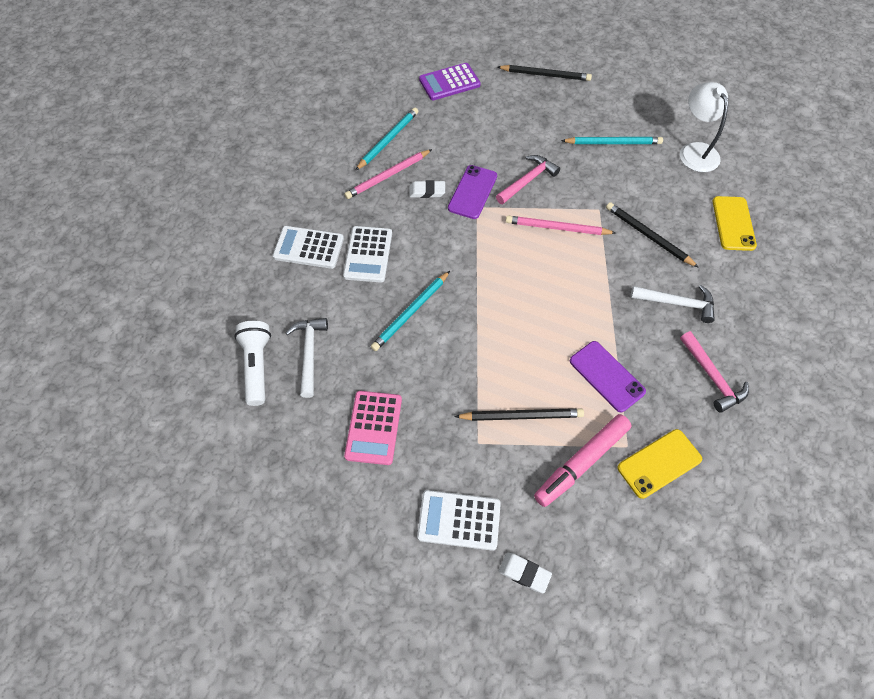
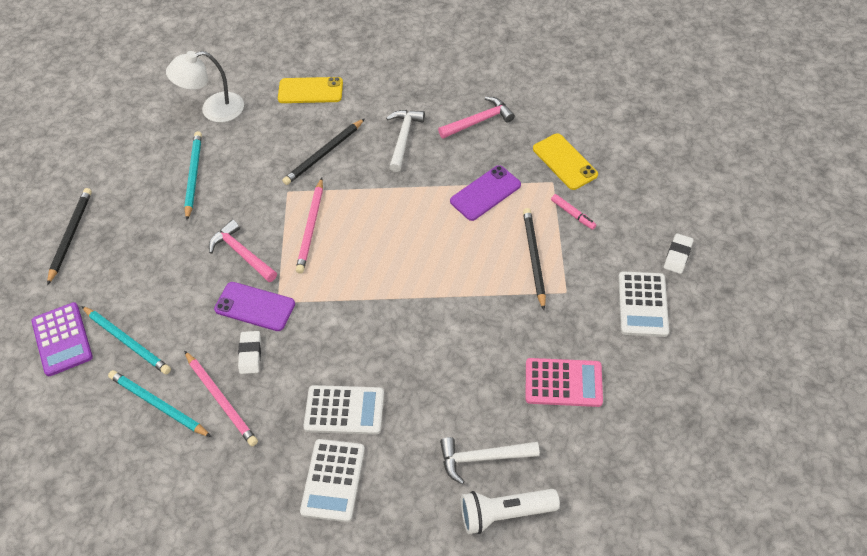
camera: 90 degrees left, 5 degrees down
turquoise pencil [371,271,450,351] -> turquoise pencil moved to [81,306,171,374]
pink marker [534,414,632,507] -> pink marker [551,194,597,230], size x0.49

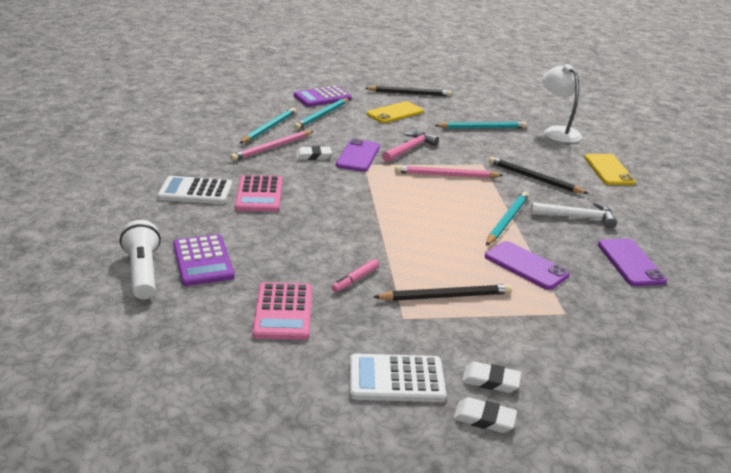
camera: 80 degrees right, 25 degrees down
white calculator [303,385,384,435] -> pink calculator [235,175,282,212]
pink hammer [438,97,515,139] -> purple phone [598,239,667,286]
white hammer [440,437,540,484] -> purple calculator [173,234,234,286]
yellow phone [533,133,598,190] -> yellow phone moved to [367,101,424,123]
pink marker [551,194,597,230] -> pink marker moved to [332,259,379,292]
none -> white eraser [462,362,521,393]
none -> turquoise pencil [486,191,529,246]

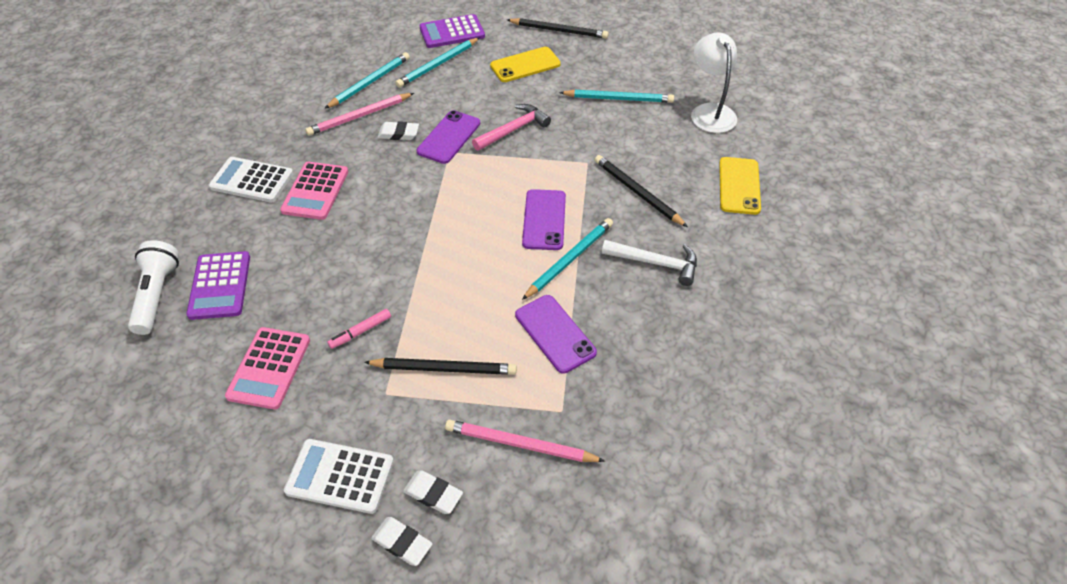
camera: 15 degrees right, 20 degrees up
pink pencil [395,165,504,178] -> pink pencil moved to [445,420,605,462]
purple phone [598,239,667,286] -> purple phone moved to [522,189,566,250]

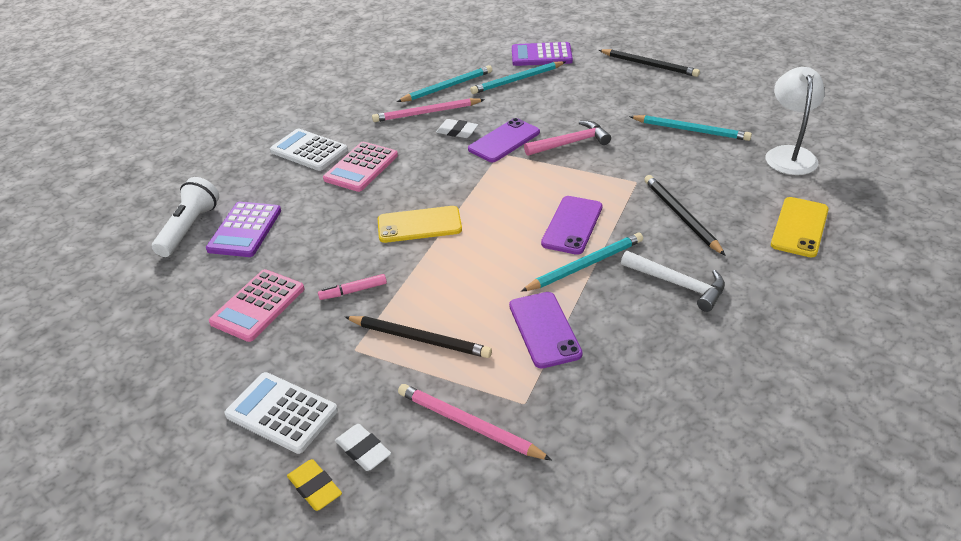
camera: 20 degrees right, 10 degrees down
white eraser [371,517,433,566] -> yellow eraser [287,459,342,511]
yellow phone [490,47,561,82] -> yellow phone moved to [378,206,462,243]

